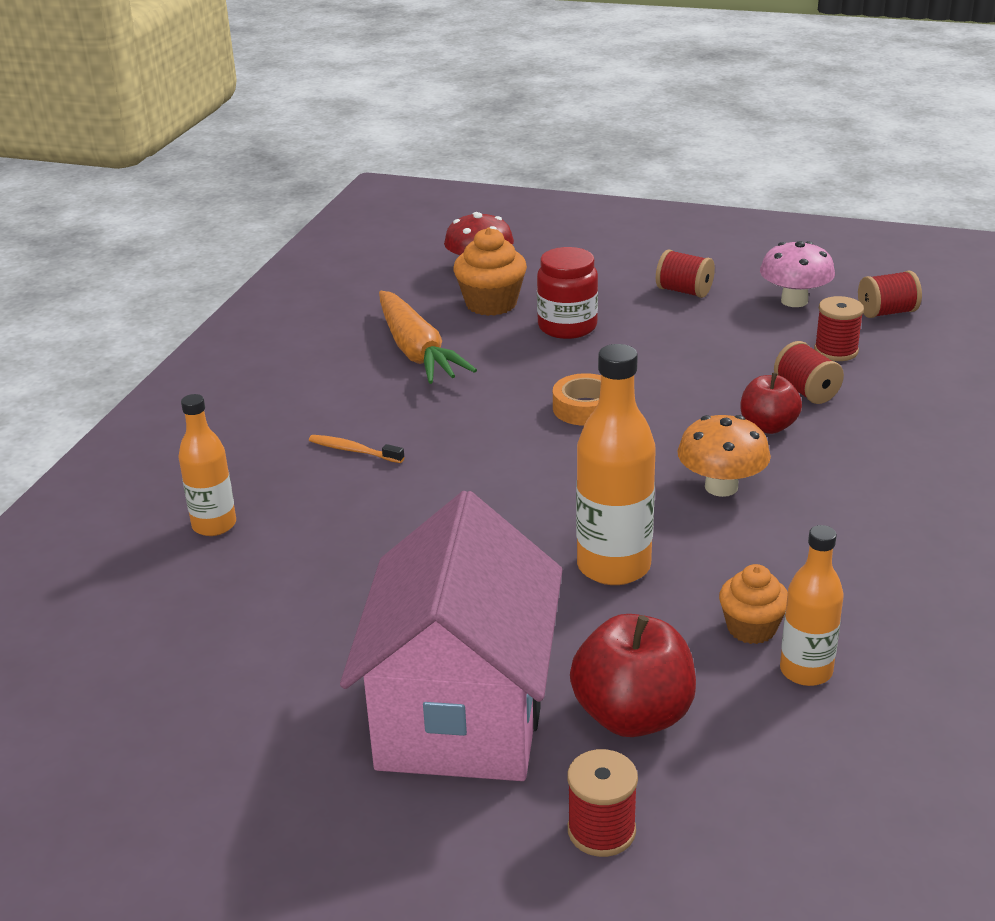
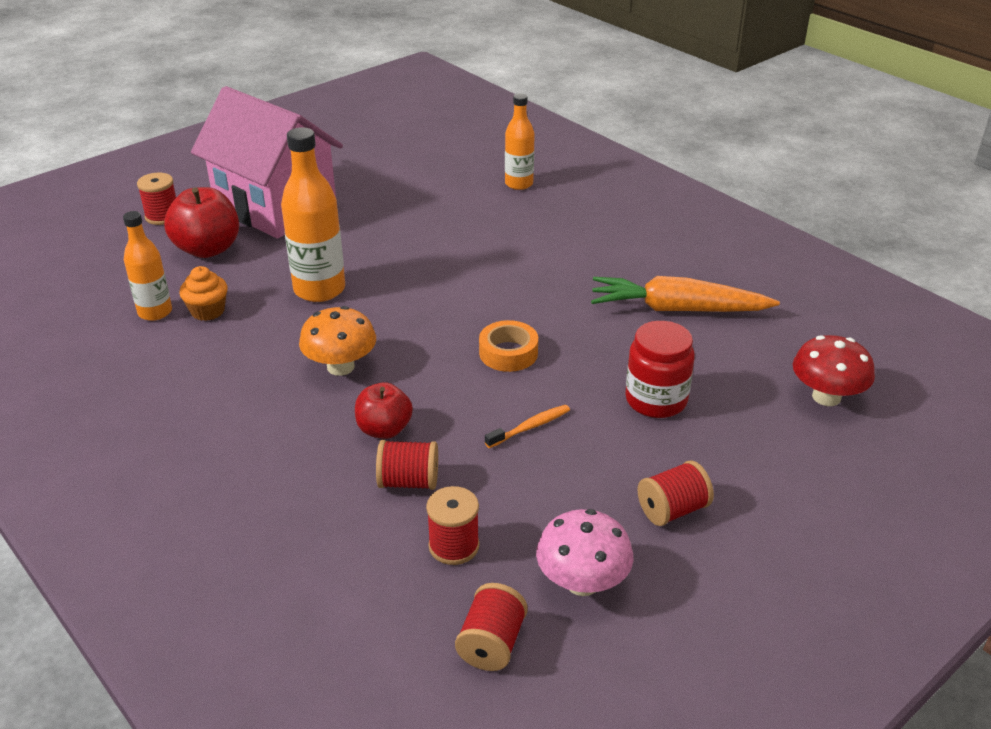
camera: 120 degrees right, 5 degrees up
orange toothbrush [309,435,404,463] -> orange toothbrush moved to [485,405,570,448]
orange cupcake [453,228,527,316] -> none

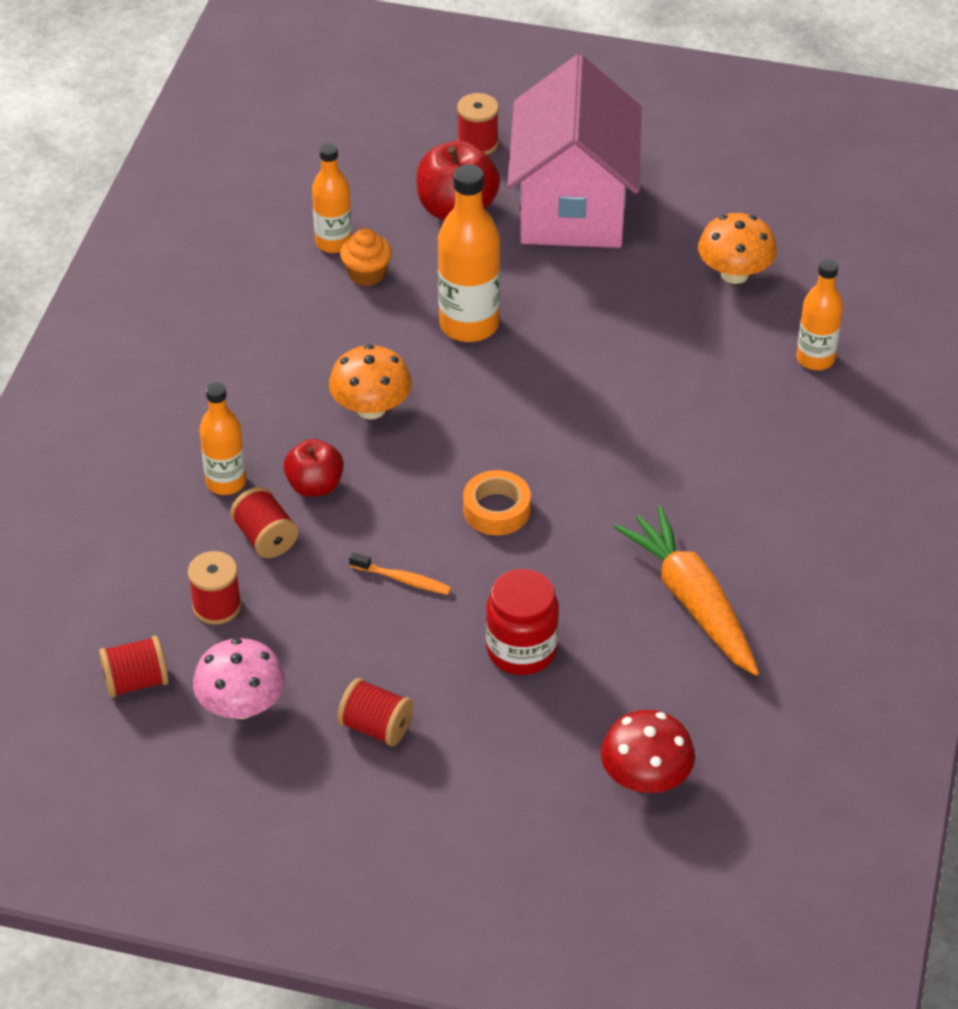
camera: 55 degrees right, 10 degrees up
none -> orange bottle [199,382,246,495]
none -> orange mushroom [698,213,777,284]

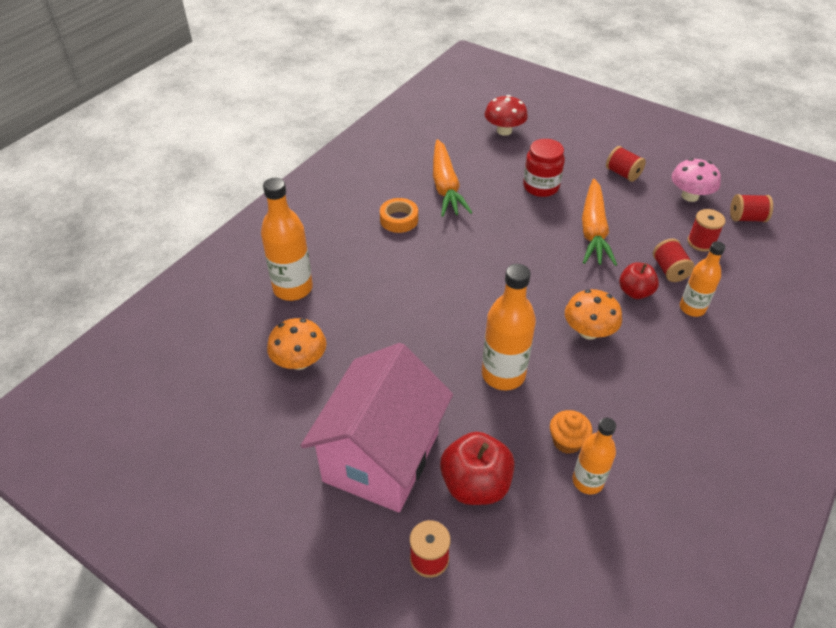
camera: 160 degrees left, 0 degrees up
orange toothbrush [349,552,451,595] -> orange carrot [582,179,617,266]
orange tape [463,470,531,535] -> orange tape moved to [380,198,418,233]
orange bottle [796,259,843,370] -> orange bottle [261,178,313,301], size x1.57

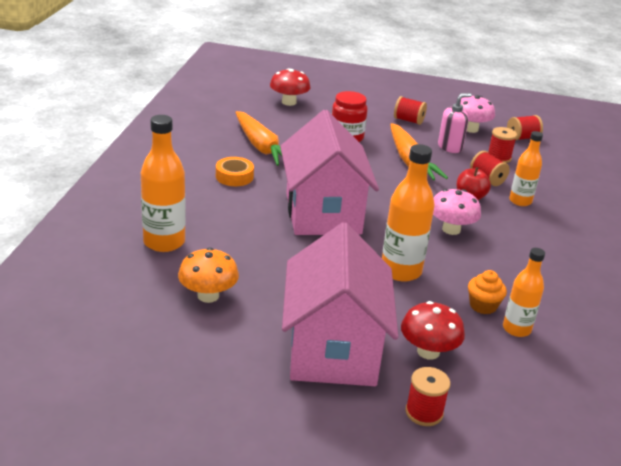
camera: 25 degrees left, 15 degrees down
red apple [440,432,515,505] -> red mushroom [401,301,465,360]
orange mushroom [565,289,622,340] -> pink mushroom [433,189,481,235]
none -> pink house [280,110,379,235]
none -> pink soap dispenser [438,93,472,153]

